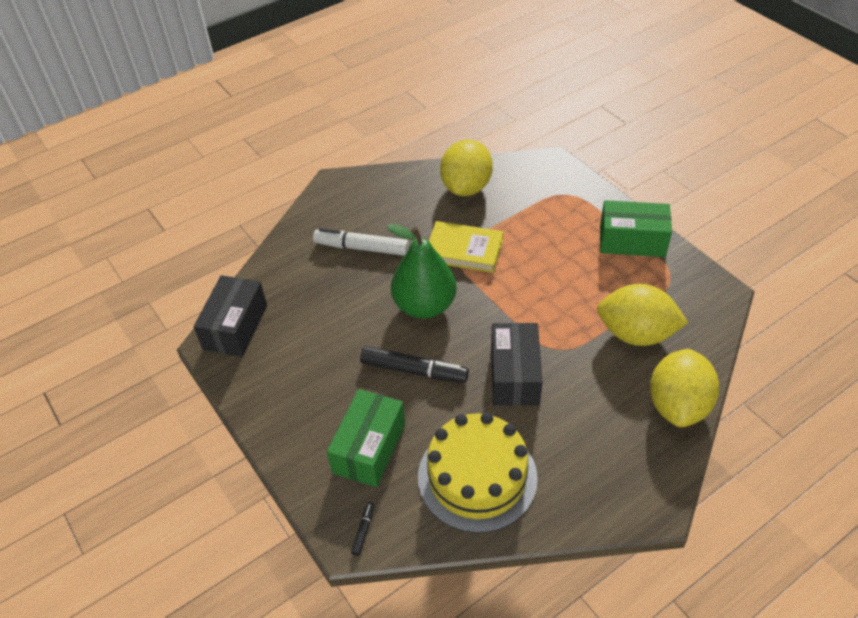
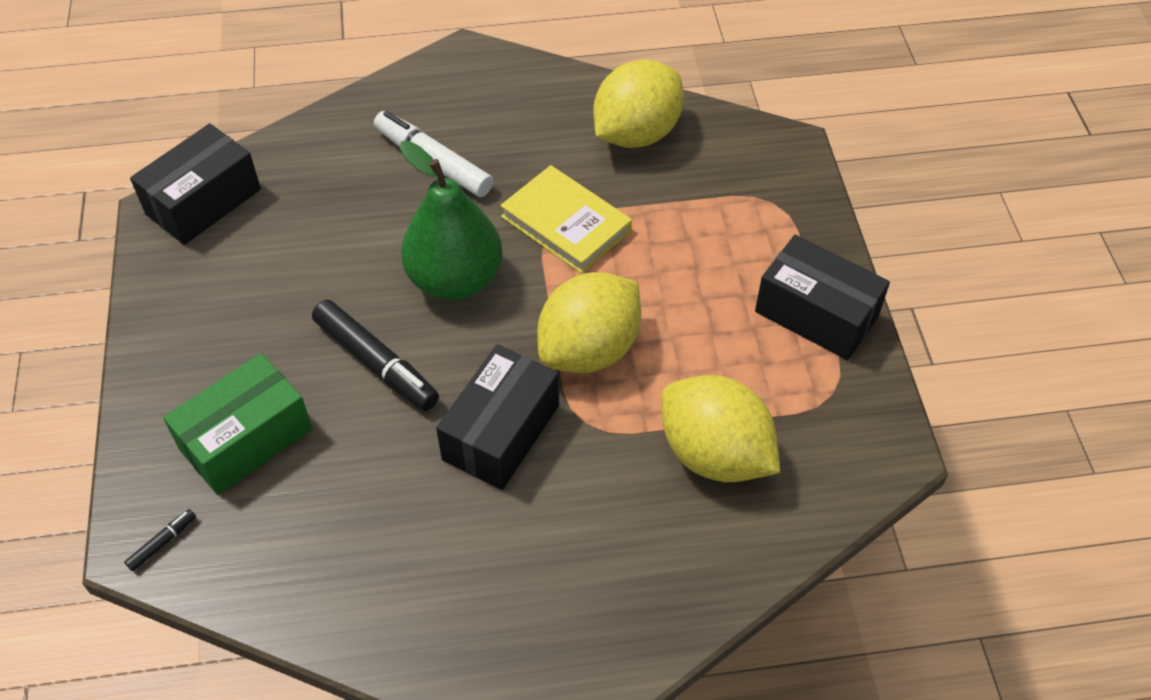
camera: 25 degrees right, 5 degrees up
yellow cake [418,412,538,533] -> none
green box [600,200,672,257] -> black box [755,235,890,360]
yellow lemon [650,349,719,427] -> yellow lemon moved to [537,272,641,373]

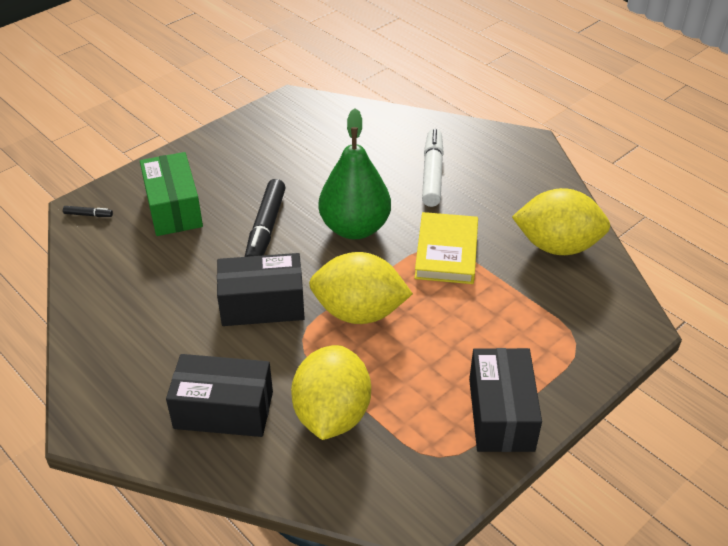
camera: 55 degrees right, 10 degrees down
black box [130,123,261,245] -> black box moved to [166,354,273,437]
green box [163,353,313,495] -> green box turned 60 degrees clockwise [140,152,203,236]

